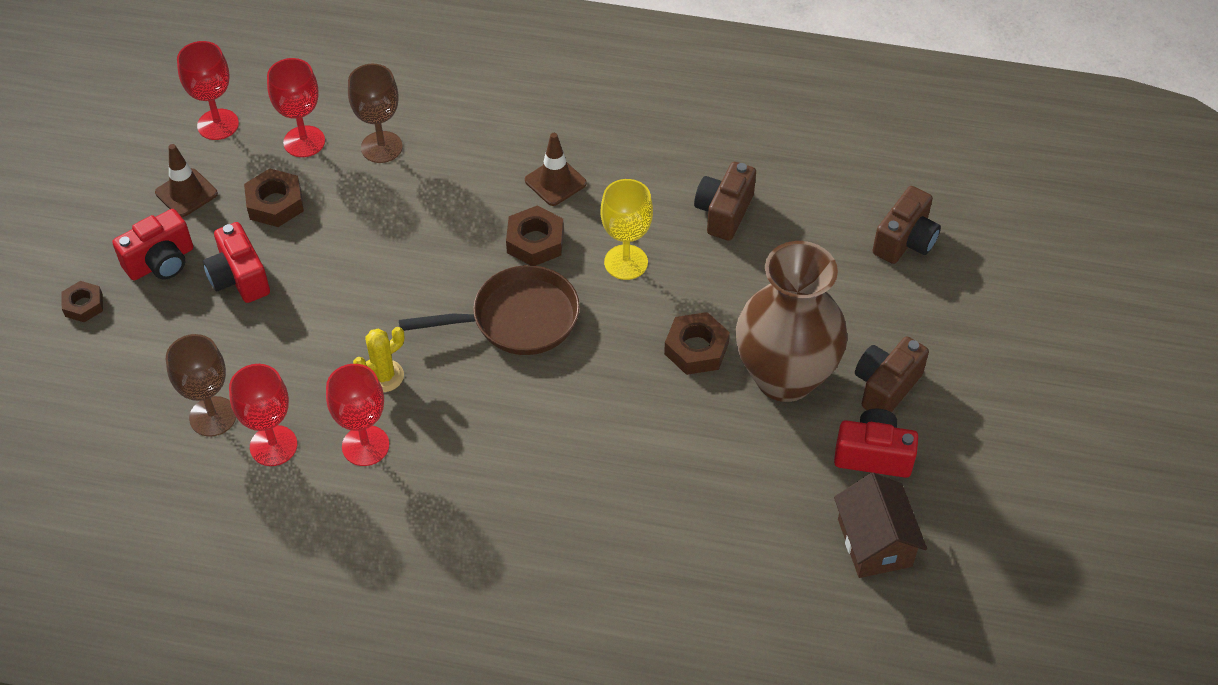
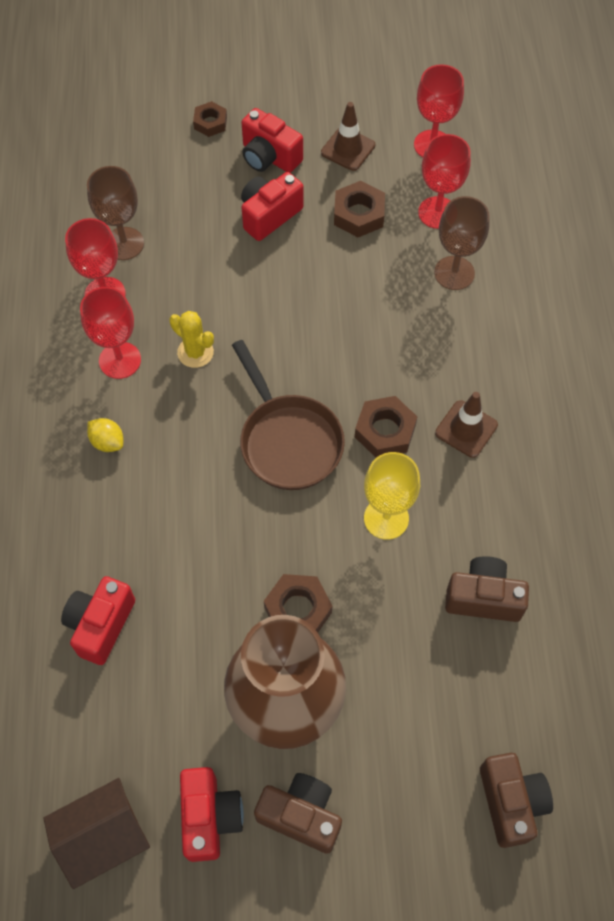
camera: 75 degrees right, 10 degrees up
brown camera [872,186,941,264] -> brown camera turned 120 degrees counterclockwise [480,753,553,848]
none -> red camera [61,576,135,665]
none -> yellow lemon [87,418,123,452]

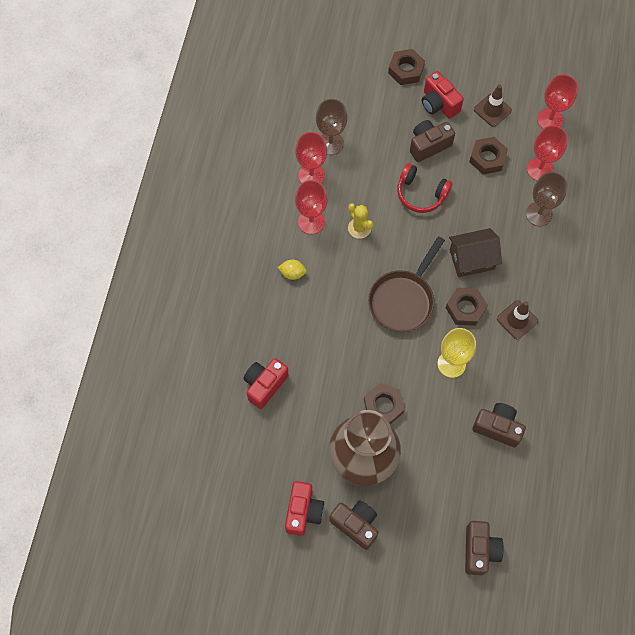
camera: 15 degrees right, 5 degrees up
brown house [43,778,150,889] -> brown house moved to [449,228,502,277]
yellow lemon [87,418,123,452] -> yellow lemon turned 45 degrees counterclockwise [278,259,307,280]
brown nut [193,101,227,137] -> brown nut [388,49,425,85], size x1.50
brown pan [232,340,345,490] -> brown pan turned 45 degrees clockwise [368,236,445,332]
red camera [241,172,304,241] -> brown camera [410,120,455,162]
none -> red headphones [397,163,453,213]

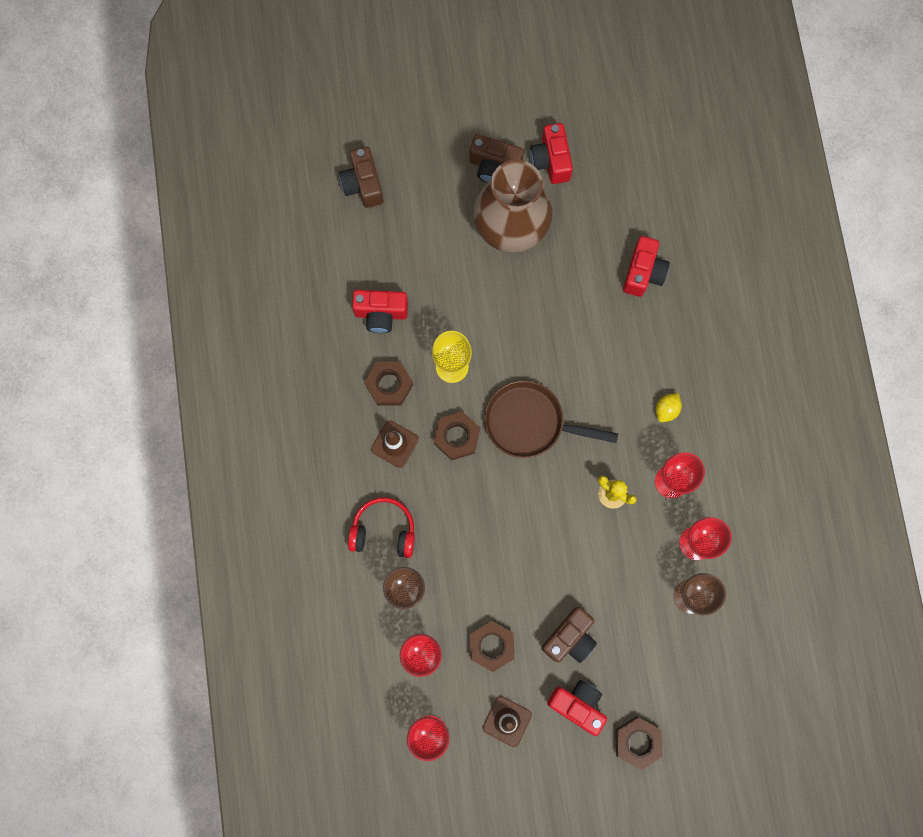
camera: 160 degrees right, 10 degrees up
yellow lemon [278,259,307,280] -> yellow lemon turned 45 degrees counterclockwise [656,393,682,422]
brown nut [364,383,405,424] -> brown nut moved to [365,361,413,406]
brown pan [368,236,445,332] -> brown pan turned 90 degrees counterclockwise [484,380,618,458]
red headphones [397,163,453,213] -> red headphones moved to [348,497,415,558]
brown house [449,228,502,277] -> none
brown camera [472,403,526,448] -> red camera [352,290,408,333]

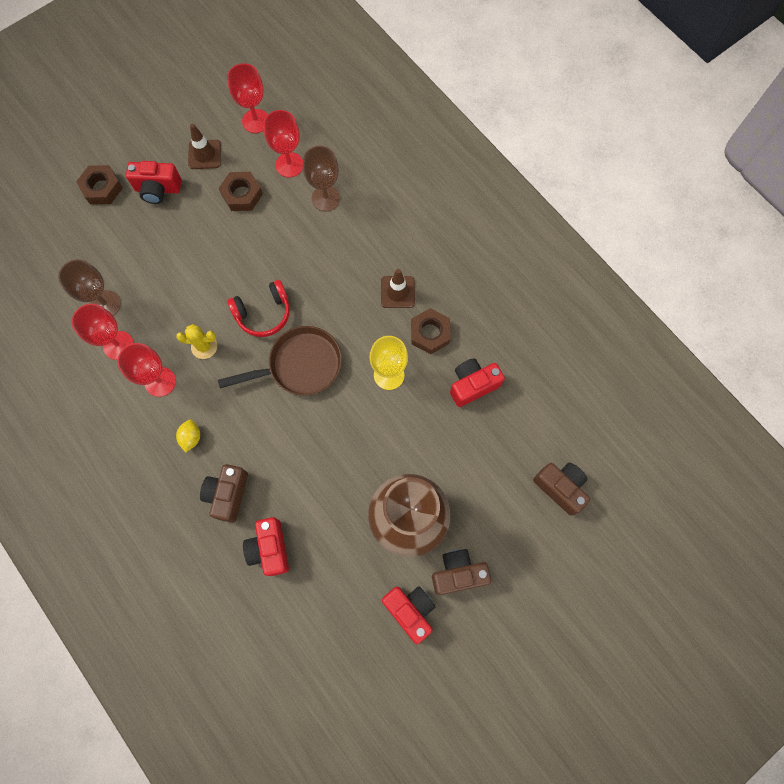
camera: 150 degrees right, 5 degrees down
red headphones [348,497,415,558] -> red headphones moved to [227,280,290,337]
brown nut [434,411,480,461] -> none
brown camera [541,607,597,663] -> brown camera moved to [200,464,248,523]

